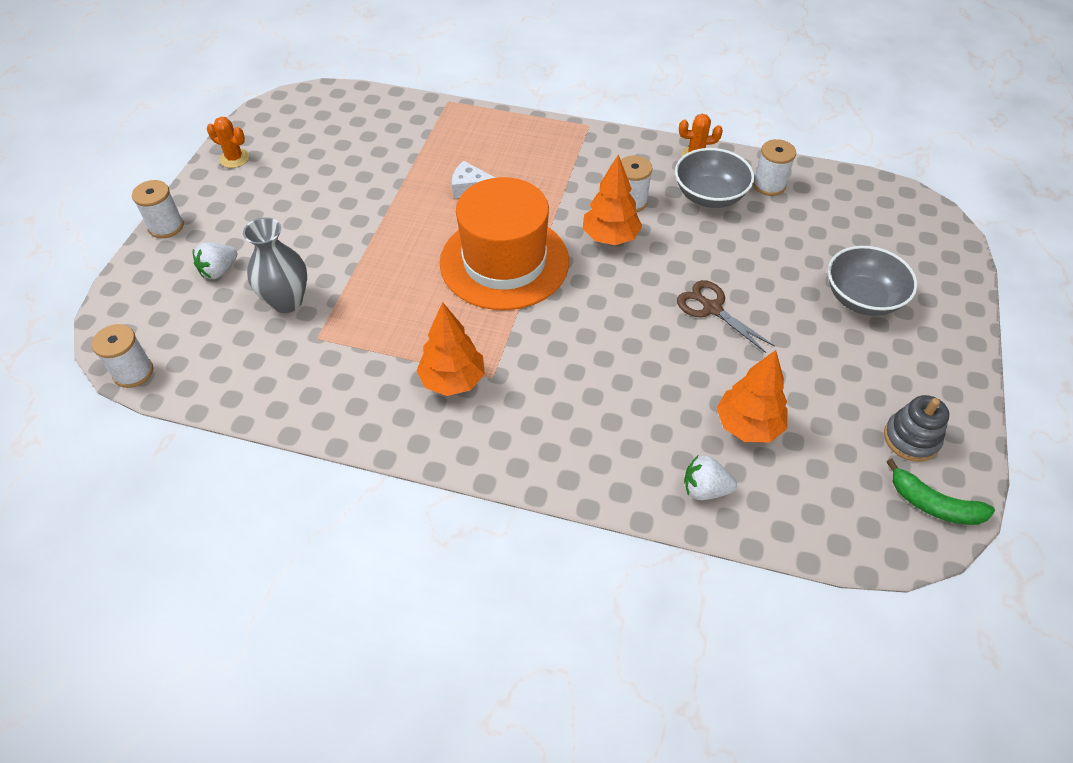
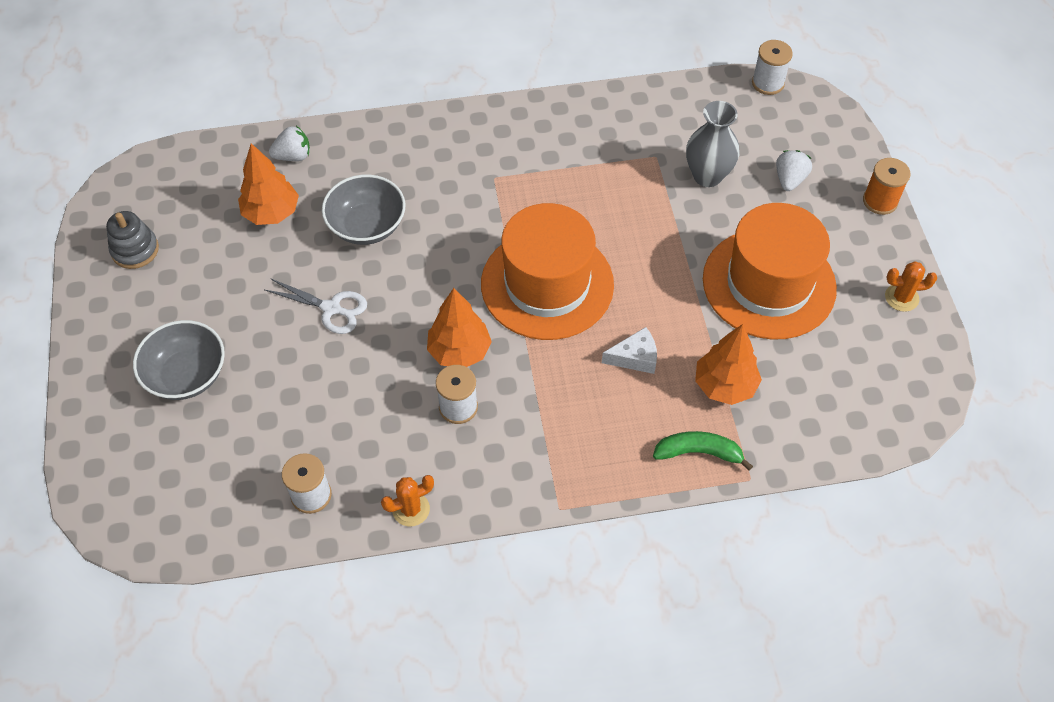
camera: 155 degrees right, 5 degrees up
white spool [132,180,184,238] -> orange spool [863,158,910,215]
orange tree [416,302,485,396] -> orange tree moved to [695,324,762,405]
grey bowl [675,148,755,208] -> grey bowl moved to [322,175,406,245]
brown scissors [677,280,775,353] -> white scissors [265,278,367,334]
green banana [886,458,995,525] -> green banana moved to [653,431,753,471]
none -> orange hat [703,203,837,340]

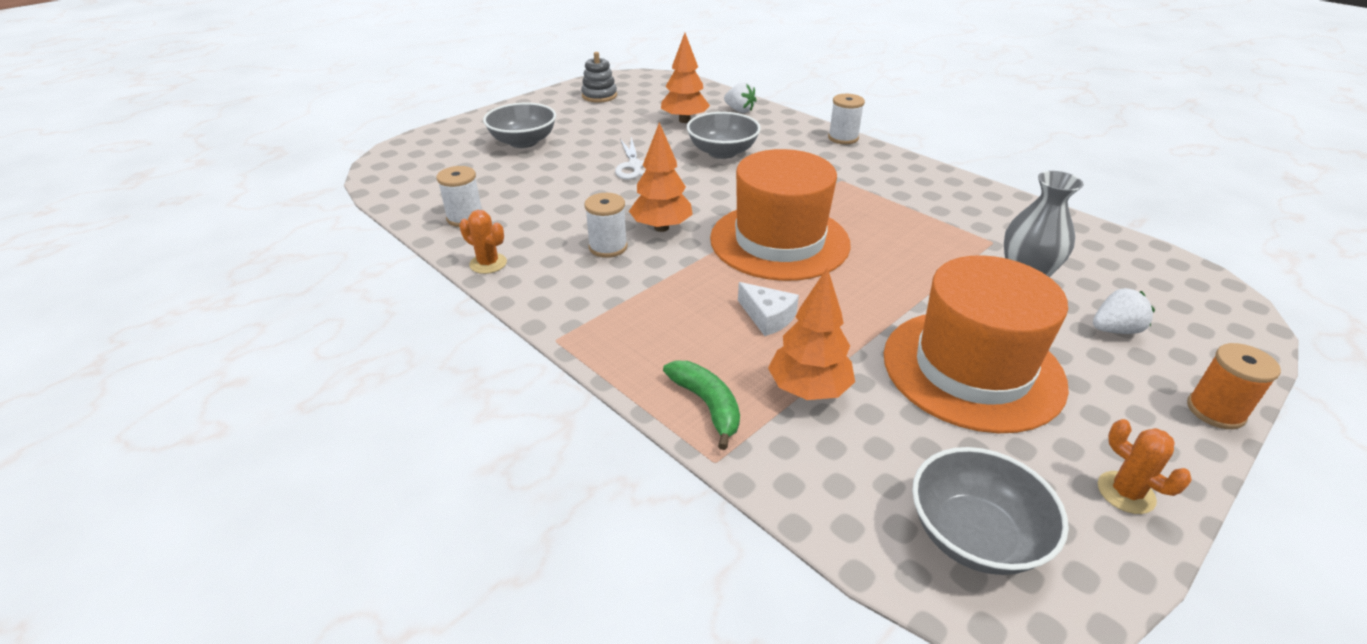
camera: 55 degrees right, 20 degrees down
white spool [752,40,793,95] -> white spool moved to [828,94,865,144]
none -> grey bowl [912,447,1069,575]

